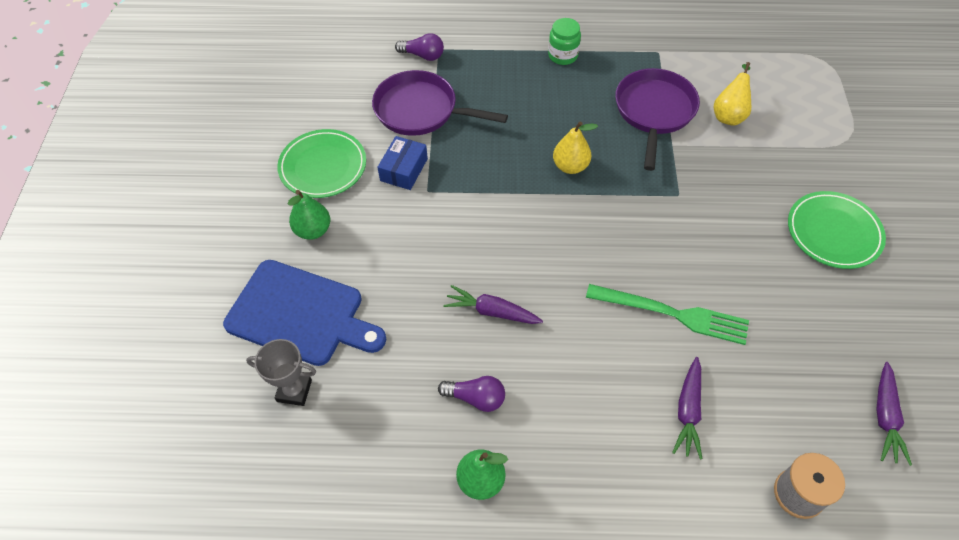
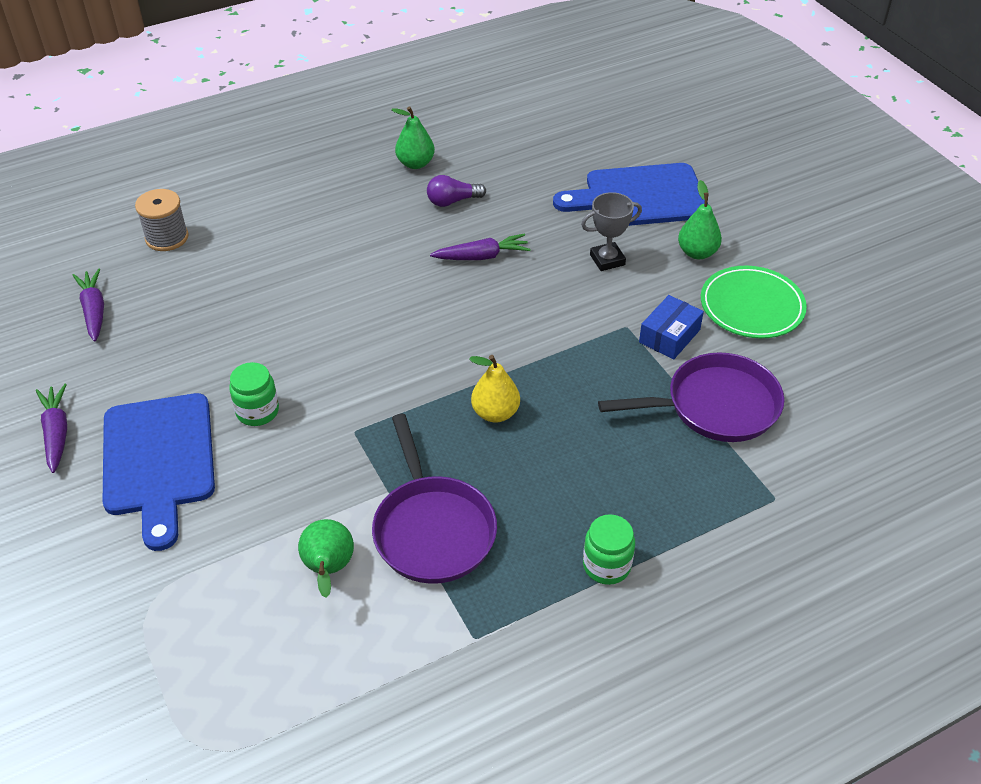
camera: 150 degrees right, 10 degrees down
grey trophy [246,339,316,406] -> grey trophy moved to [581,192,642,271]
blue box [378,136,428,190] -> blue box turned 45 degrees clockwise [639,295,704,360]
purple light bulb [395,33,444,61] -> none
green fork [586,284,749,345] -> none
purple carrot [672,357,703,459] -> purple carrot moved to [36,384,67,473]
yellow pear [714,62,751,126] -> green pear [298,519,354,598]
green plate [788,191,886,269] -> blue cutting board [102,393,215,551]
none -> green jar [229,362,279,426]

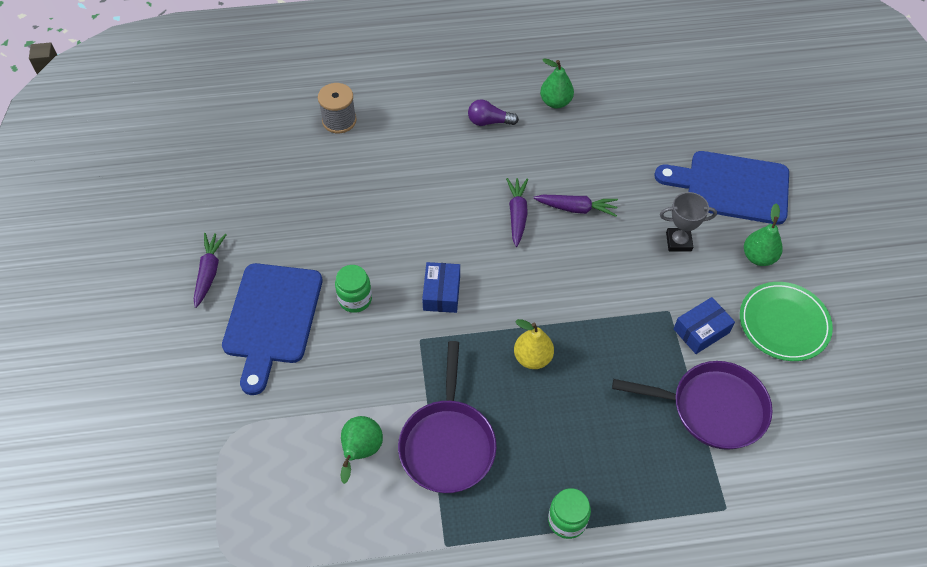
camera: 20 degrees right, 10 degrees up
purple carrot [73,269,104,341] -> purple carrot moved to [506,178,528,247]
purple light bulb [427,175,486,207] -> purple light bulb moved to [468,99,519,126]
none -> blue box [422,262,460,313]

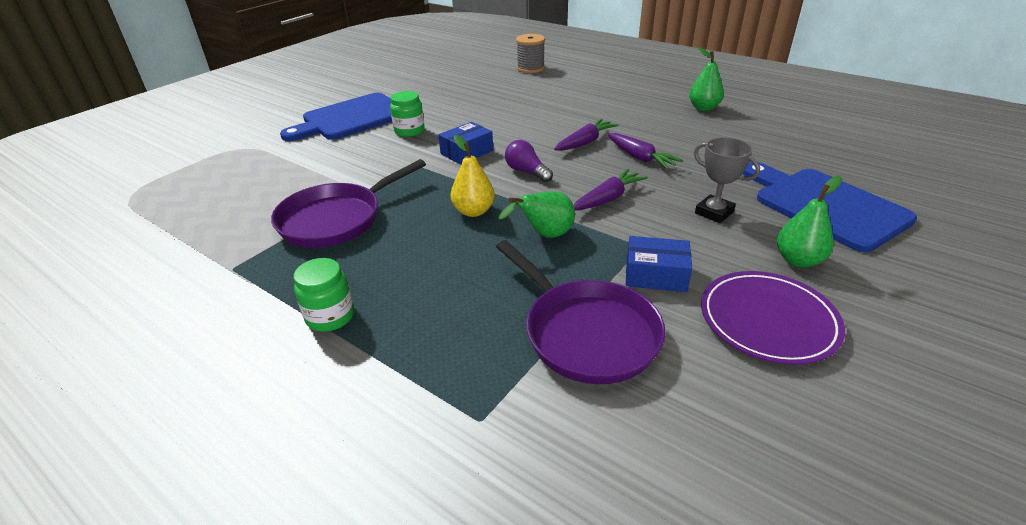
camera: 45 degrees right, 20 degrees down
purple carrot [194,233,227,308] -> purple carrot moved to [574,169,648,210]
green pear [341,416,383,484] -> green pear moved to [499,191,575,238]
purple light bulb [468,99,519,126] -> purple light bulb moved to [505,140,553,182]
green plate [740,282,833,361] -> purple plate [701,271,845,365]

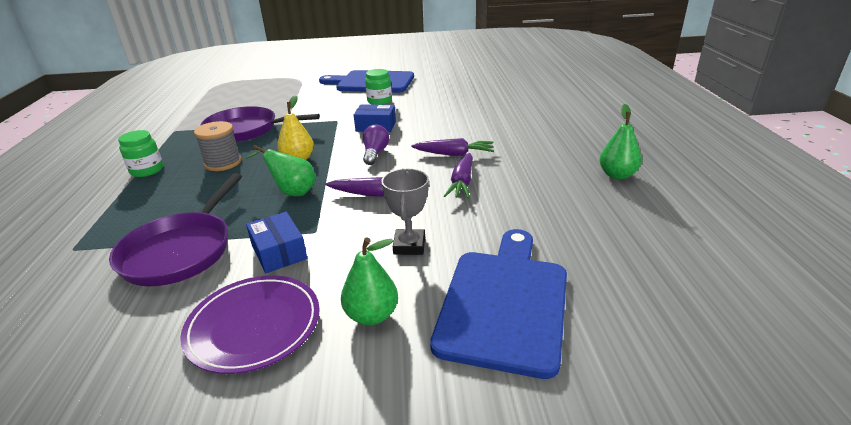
camera: 50 degrees right, 5 degrees down
grey spool [516,34,545,73] -> grey spool moved to [194,121,241,171]

